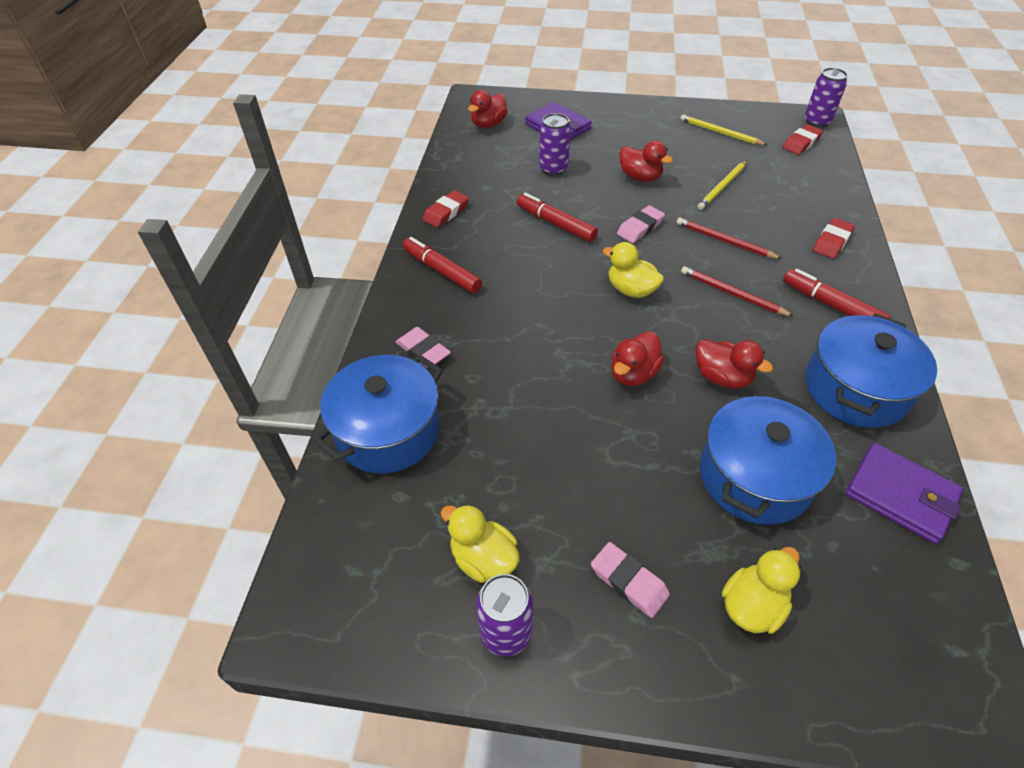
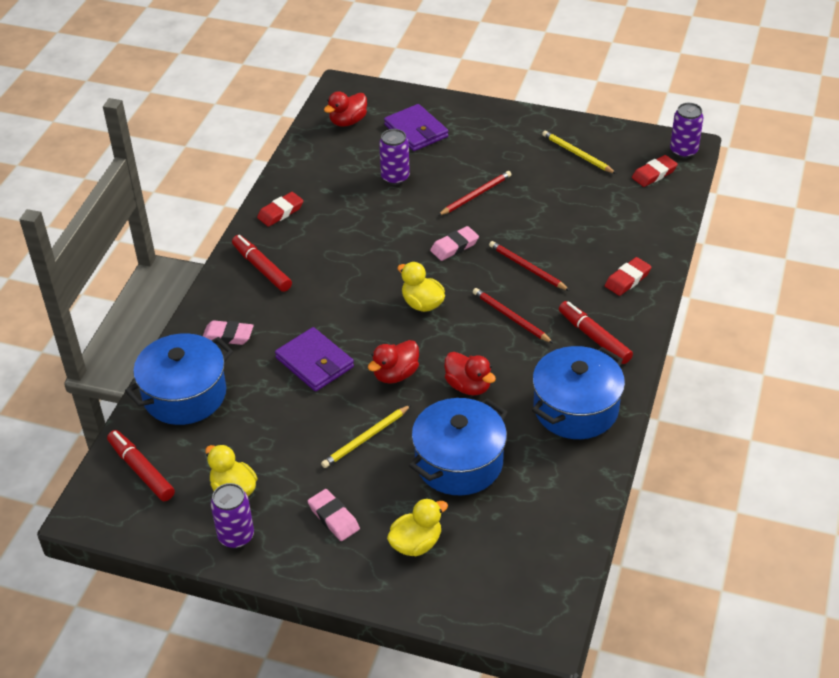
camera: 10 degrees right, 5 degrees down
pink eraser [396,327,451,368] -> pink eraser turned 45 degrees counterclockwise [203,320,254,345]
red marker [516,193,598,242] -> red marker moved to [107,430,175,501]
red duck [619,140,673,182] -> red pencil [438,171,511,216]
yellow pencil [697,160,747,210] -> yellow pencil moved to [321,405,411,468]
purple wallet [845,443,963,544] -> purple wallet moved to [275,327,354,392]

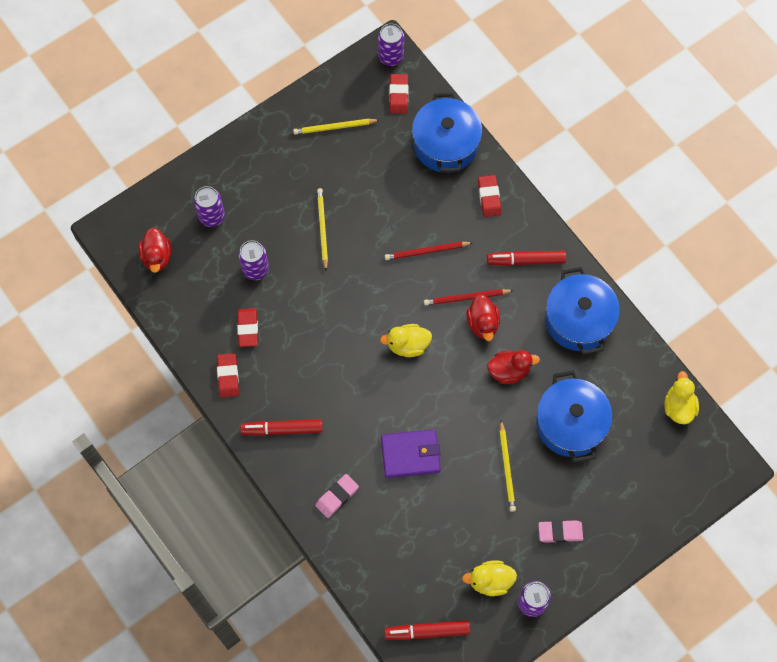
camera: 55 degrees left, 25 degrees up
blue pot [125,333,233,425] -> blue pot moved to [412,93,482,173]
red duck [368,340,419,384] -> red duck moved to [466,294,500,341]
purple wallet [384,104,448,151] -> purple can [194,186,225,227]
yellow duck [387,498,448,556] -> yellow duck moved to [665,371,699,424]
pink eraser [430,226,479,261] -> none
red pencil [438,171,511,216] -> yellow pencil [317,188,328,271]
none -> red eraser [237,308,258,347]

